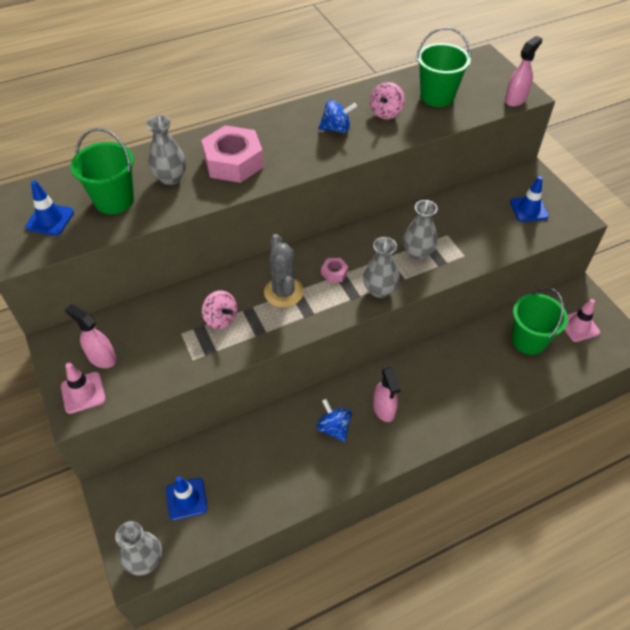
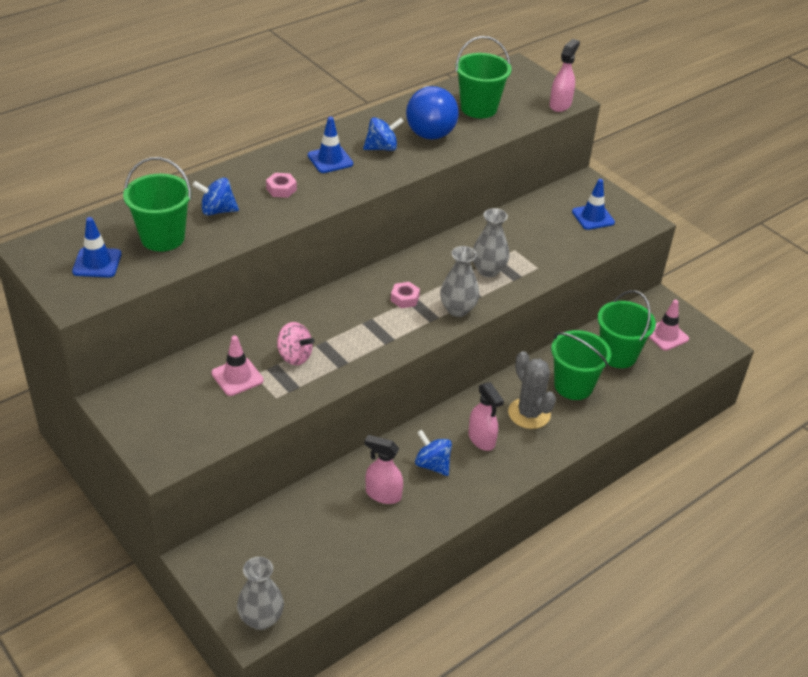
camera: 15 degrees left, 10 degrees down
pink traffic cone [61,363,106,414] -> pink traffic cone moved to [211,336,264,396]
pink spray bottle [65,304,117,368] -> pink spray bottle moved to [364,435,403,504]
grey vase [146,115,186,185] -> blue spinning top [192,178,239,215]
blue traffic cone [166,476,208,521] -> blue traffic cone moved to [308,117,353,173]
pink nut [201,125,264,183] -> pink nut [266,173,297,198], size x0.44
grey cactus [264,234,304,308] -> grey cactus moved to [508,351,556,429]
pink spinning top [370,82,405,119] -> blue light bulb [406,86,459,140]
none -> green bucket [551,330,611,400]

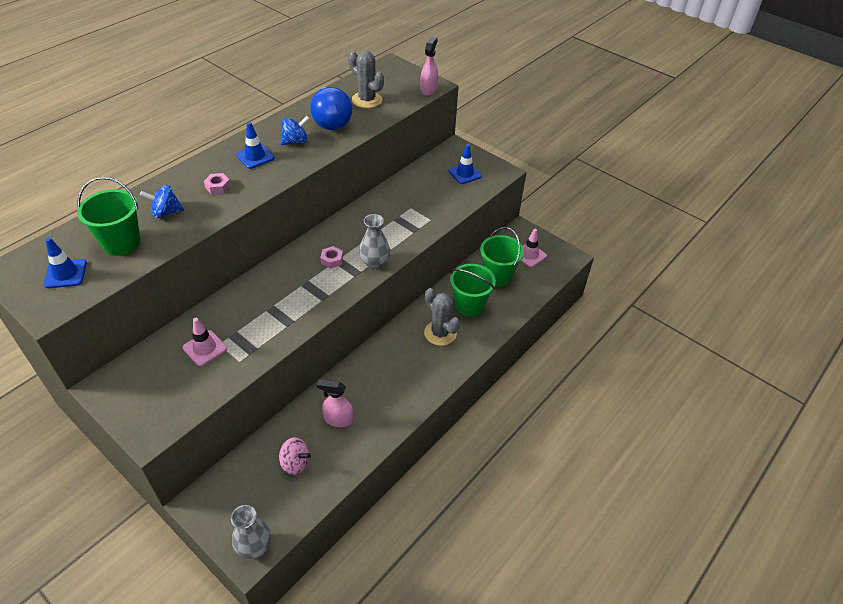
camera: 10 degrees left, 5 degrees up
pink spinning top [277,322,314,365] -> pink spinning top moved to [279,437,311,475]
blue spinning top [415,430,452,476] -> none
green bucket [455,36,512,118] -> grey cactus [348,51,384,108]
pink spray bottle [468,382,504,451] -> none
grey vase [473,208,509,277] -> none

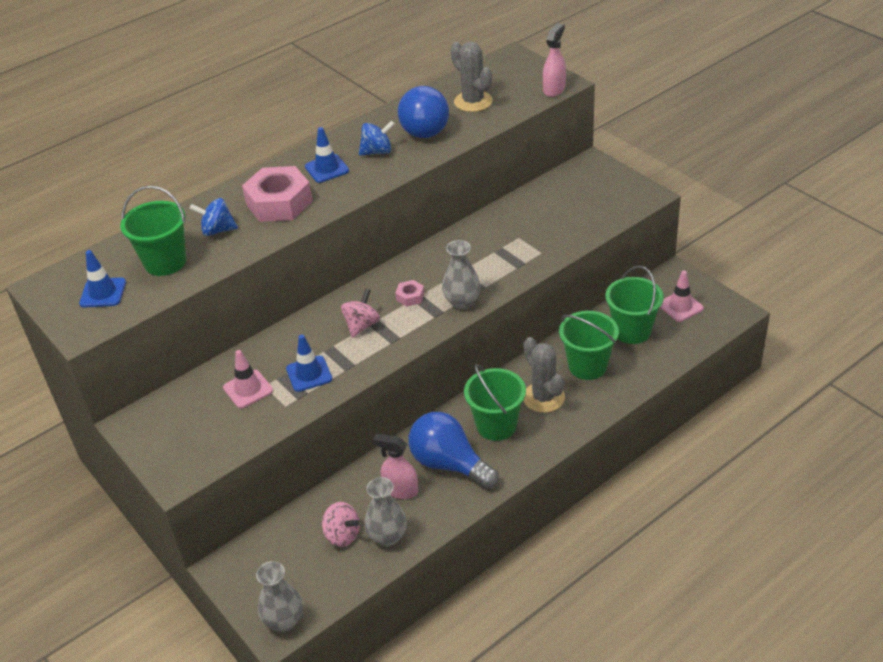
camera: 15 degrees right, 5 degrees down
pink nut [204,173,231,194] -> pink nut [242,166,313,222], size x2.26
blue traffic cone [449,144,482,184] -> blue traffic cone moved to [286,334,332,392]
none -> pink spinning top [341,289,380,338]
none -> grey vase [364,477,407,546]
none -> blue light bulb [408,412,499,489]
none -> green bucket [464,364,526,441]

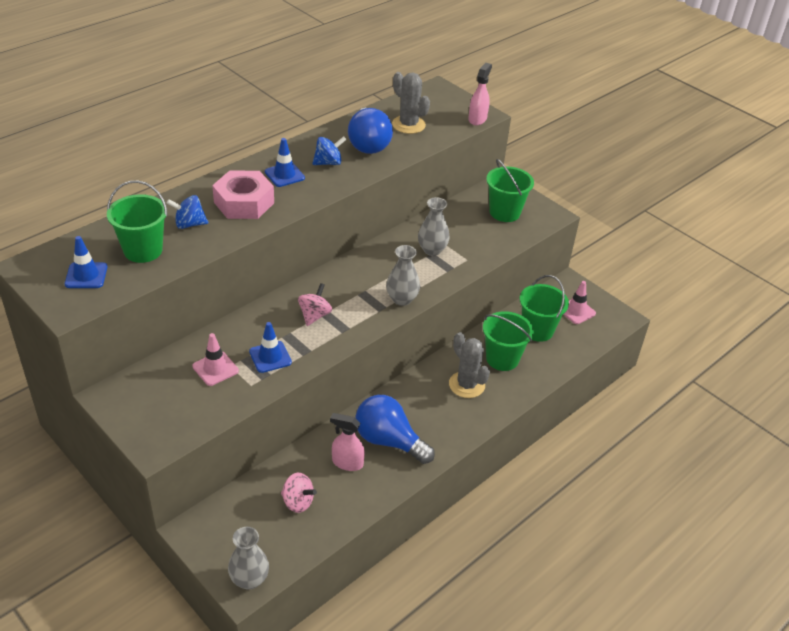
camera: 10 degrees left, 0 degrees up
grey vase [364,477,407,546] -> grey vase moved to [418,197,450,256]
pink nut [395,280,424,307] -> none
green bucket [464,364,526,441] -> green bucket moved to [486,159,534,222]

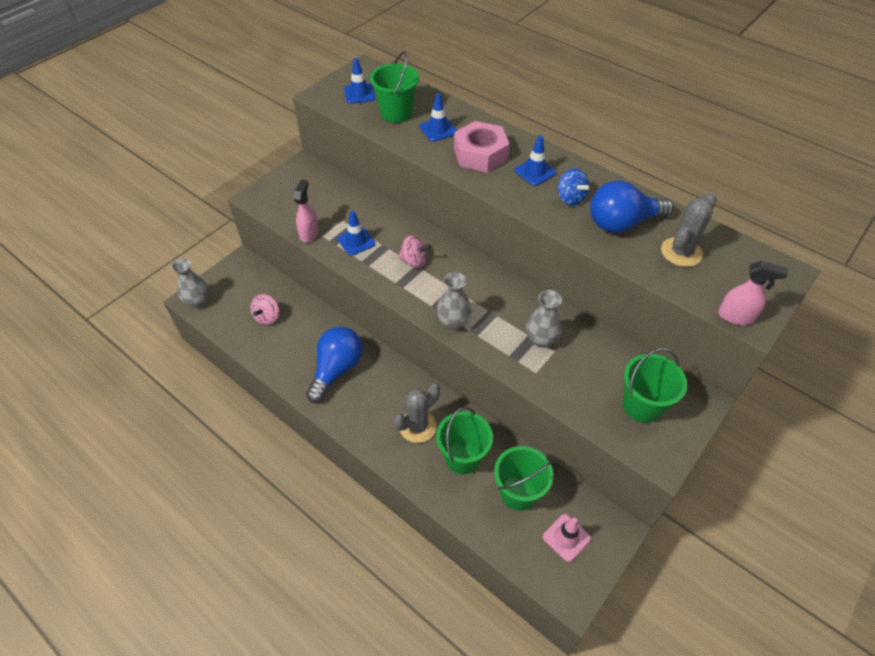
camera: 85 degrees right, 10 degrees up
blue spinning top [167,195,208,229] -> blue traffic cone [420,93,457,142]
pink traffic cone [192,333,239,386] -> none
pink spray bottle [330,413,365,471] -> pink spray bottle moved to [294,180,319,243]

